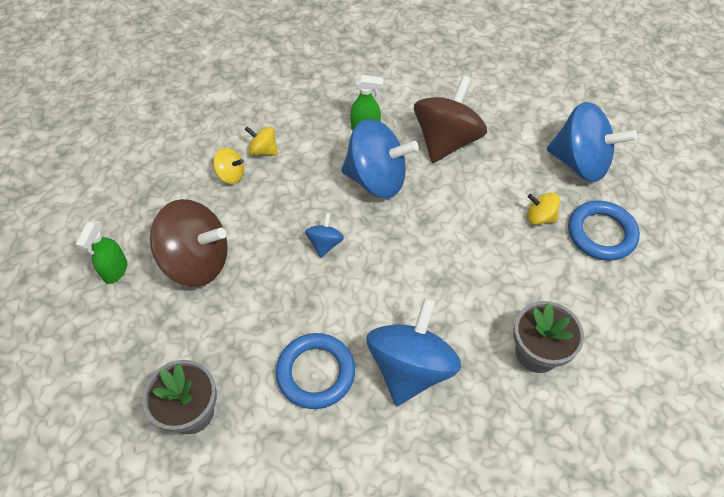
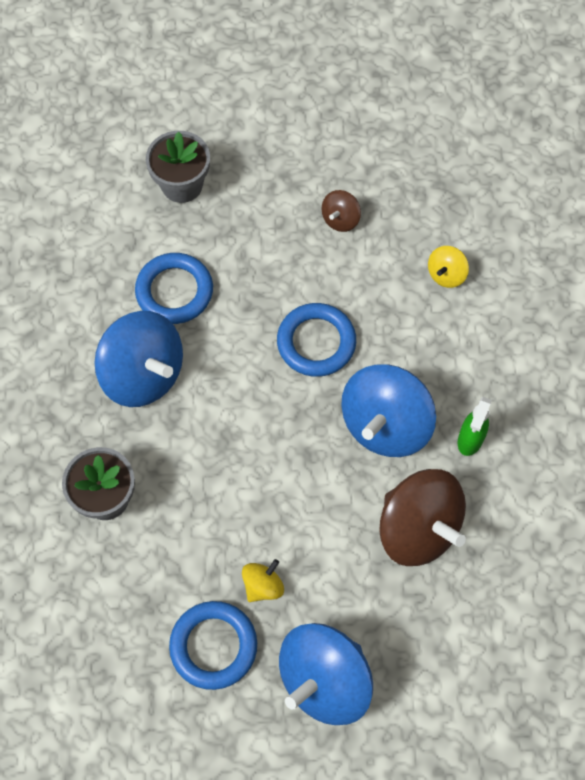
camera: 110 degrees right, 10 degrees up
green spray bottle [76,220,128,284] -> none
brown spinning top [150,199,228,287] -> brown spinning top [322,190,361,232], size x0.46
yellow spinning top [245,126,278,156] -> none
blue spinning top [305,213,344,258] -> blue ring [277,303,356,377]

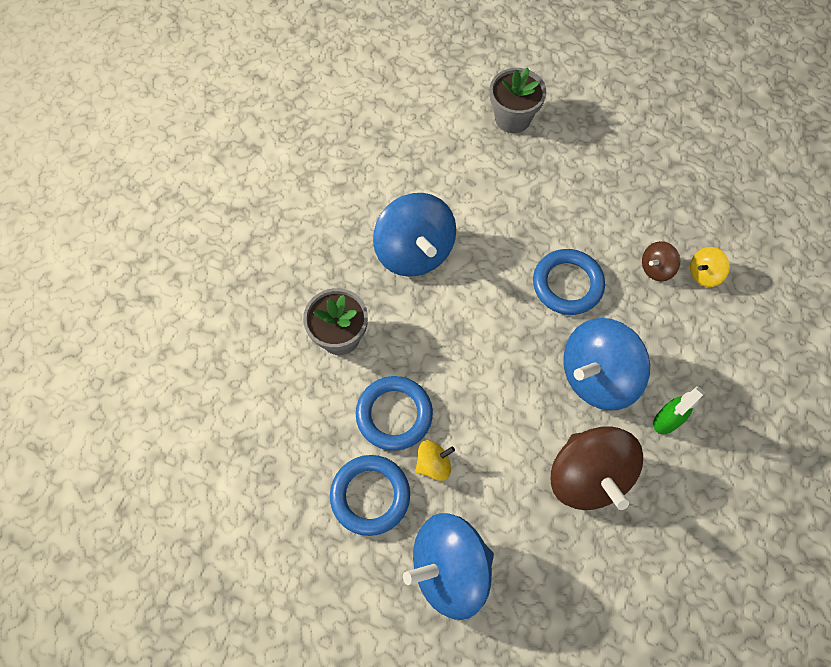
camera: 25 degrees right, 0 degrees up
blue ring [135,253,213,324] -> blue ring moved to [356,376,433,451]
brown spinning top [322,190,361,232] -> brown spinning top moved to [642,241,680,281]

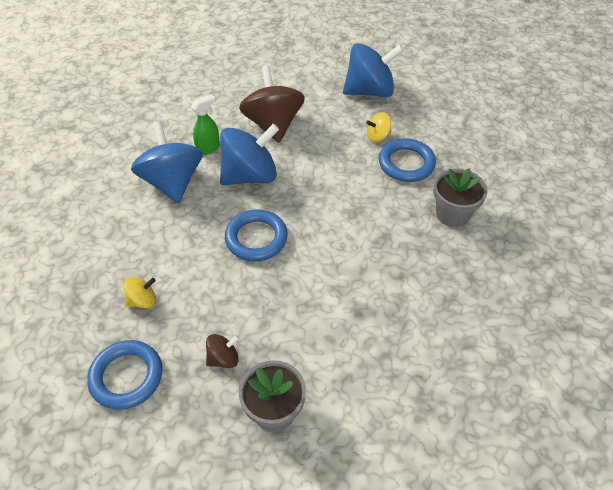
camera: 175 degrees left, 15 degrees down
blue ring [330,455,410,536] -> blue ring moved to [87,340,162,410]
blue spinning top [373,193,456,277] -> blue spinning top moved to [131,121,203,204]
brown spinning top [642,241,680,281] -> brown spinning top moved to [206,334,239,368]
yellow spinning top [690,247,730,287] -> yellow spinning top moved to [124,277,156,308]

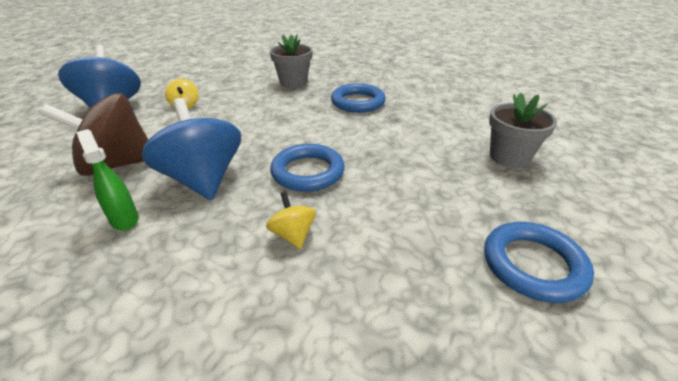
camera: 90 degrees left, 15 degrees down
yellow spinning top [124,277,156,308] -> yellow spinning top moved to [266,192,316,249]
blue spinning top [131,121,203,204] -> none
brown spinning top [206,334,239,368] -> none
blue ring [379,138,436,182] -> blue ring moved to [331,83,386,113]

